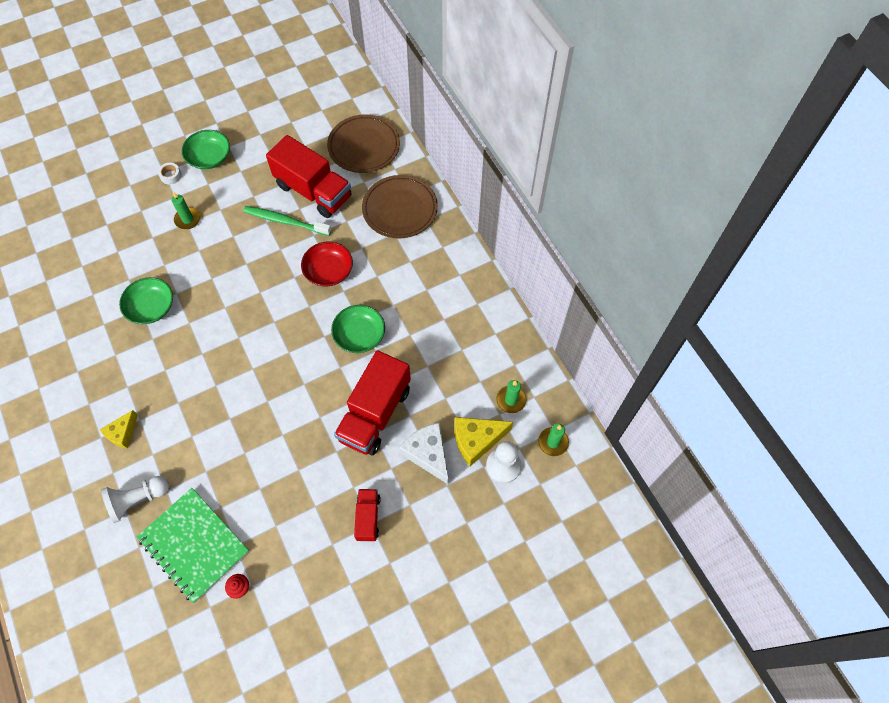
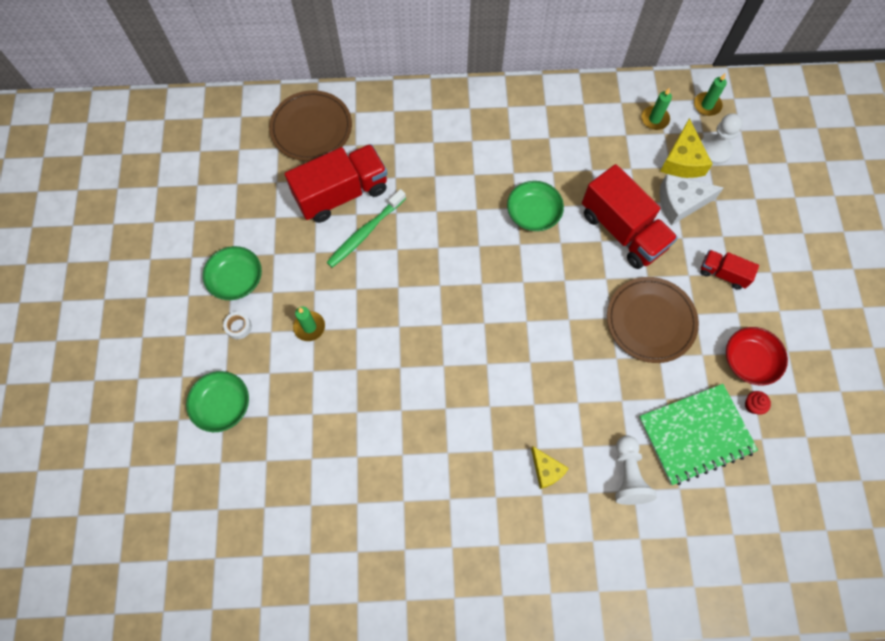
camera: 65 degrees left, 5 degrees up
green bowl [119,277,173,324] -> green bowl moved to [186,371,249,432]
red bowl [301,242,353,286] -> red bowl moved to [726,327,788,386]
brown plate [362,175,438,239] -> brown plate moved to [607,277,699,363]

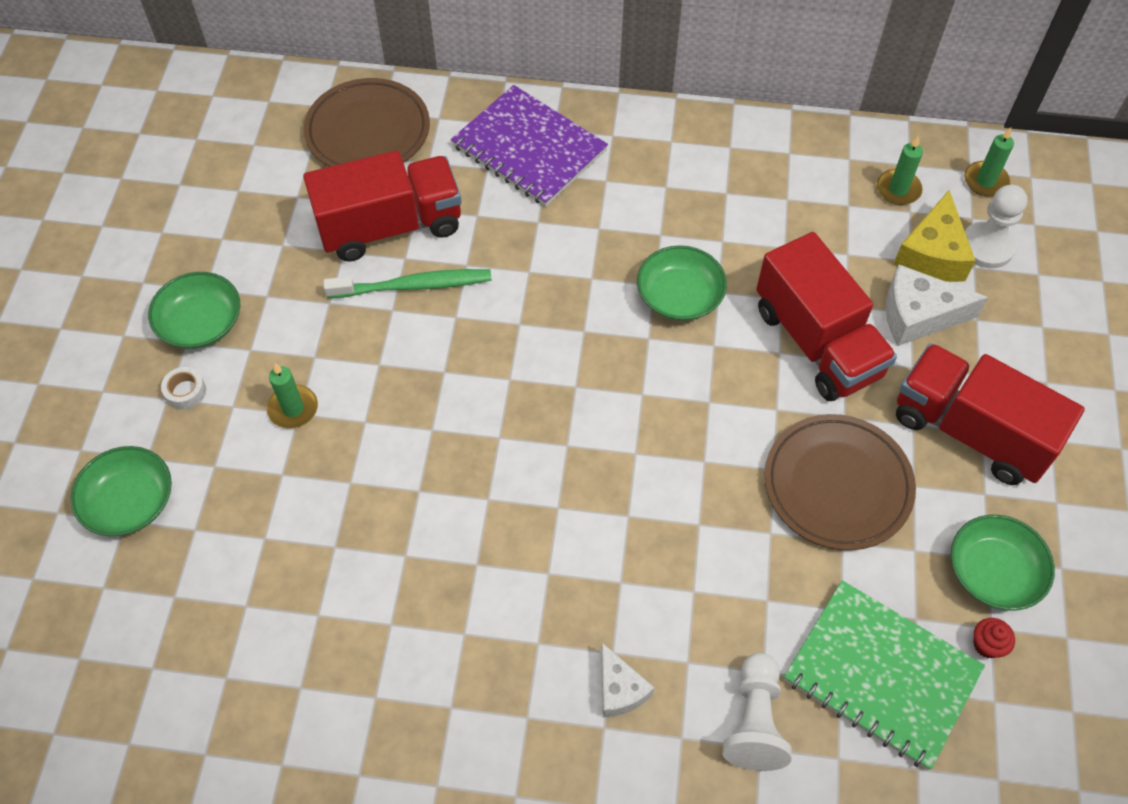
camera: 10 degrees right, 10 degrees down
green toothbrush [326,189,406,268] -> green toothbrush turned 150 degrees counterclockwise [323,269,492,298]
yellow cheese [531,447,569,489] -> white cheese [601,643,654,717]
green notebook [639,384,758,485] -> green notebook turned 45 degrees clockwise [784,580,985,770]
red truck [701,250,759,290] -> red truck [896,343,1085,485], size x1.96
red bowl [726,327,788,386] -> green bowl [951,515,1055,611]
none -> purple notebook [451,85,608,207]

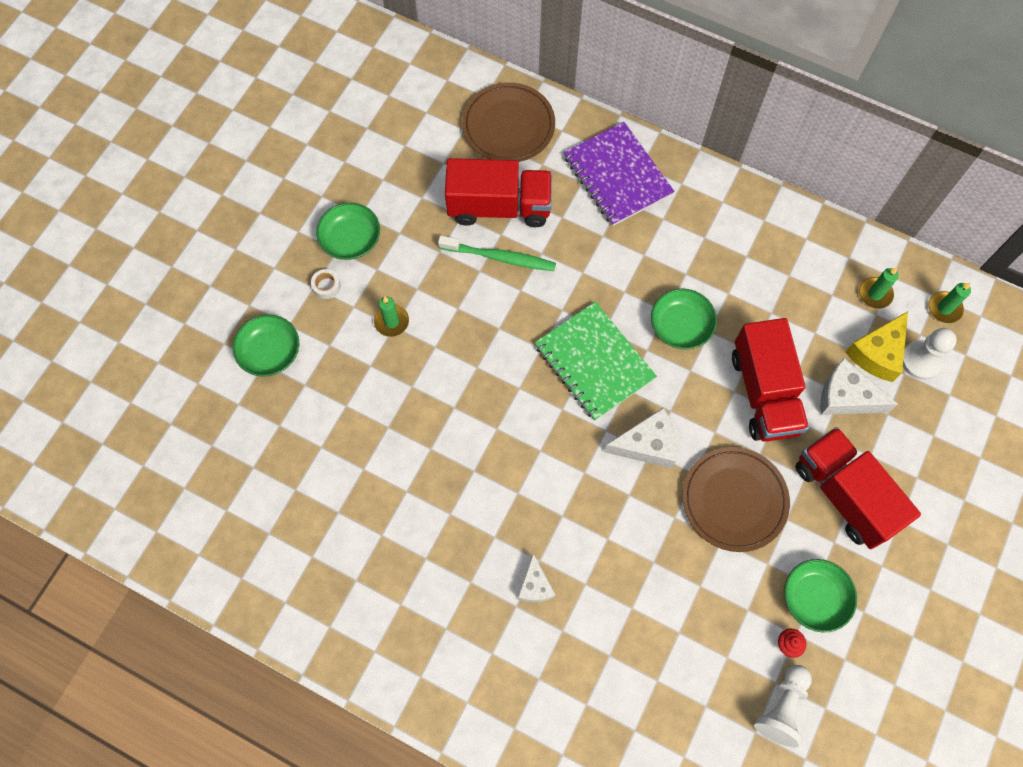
camera: 20 degrees right, 10 degrees up
white pawn [723,653,792,771] -> white pawn moved to [754,665,812,748]
green notebook [784,580,985,770] -> green notebook moved to [535,302,657,421]
none -> white cheese [604,408,677,468]

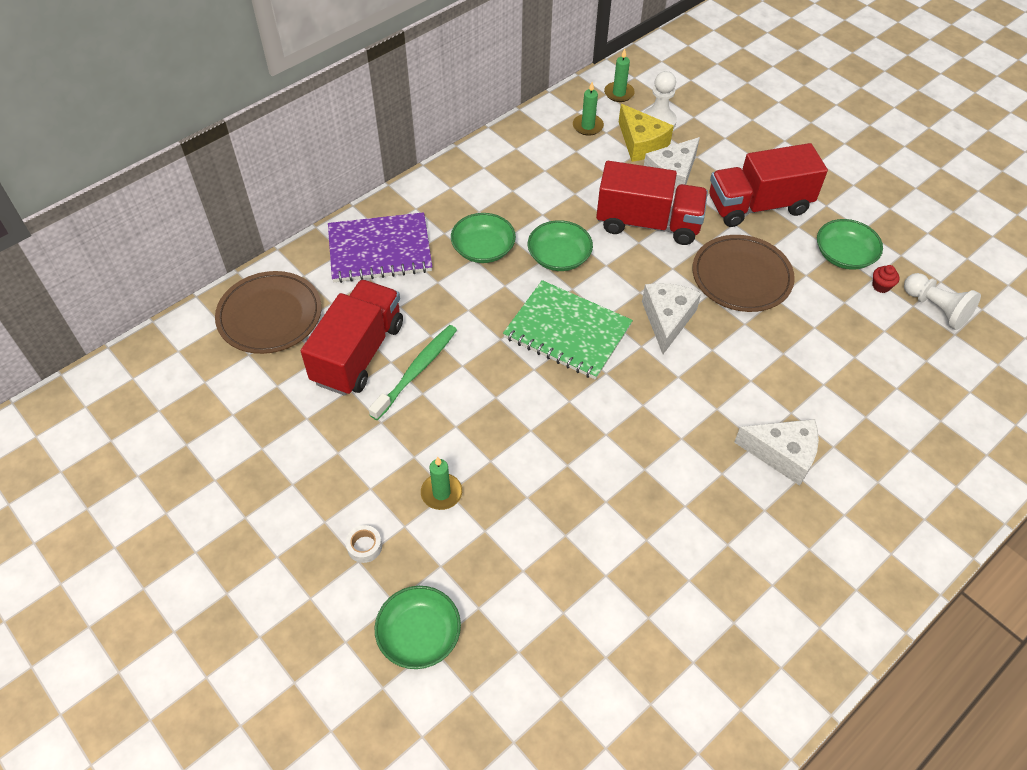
camera: 70 degrees left, 15 degrees down
green bowl [316,203,380,260] -> green bowl moved to [451,213,516,263]
white cheese [518,554,555,602] -> white cheese [734,419,819,486], size x1.59
green notebook [535,302,657,421] -> green notebook turned 45 degrees clockwise [503,280,633,380]

